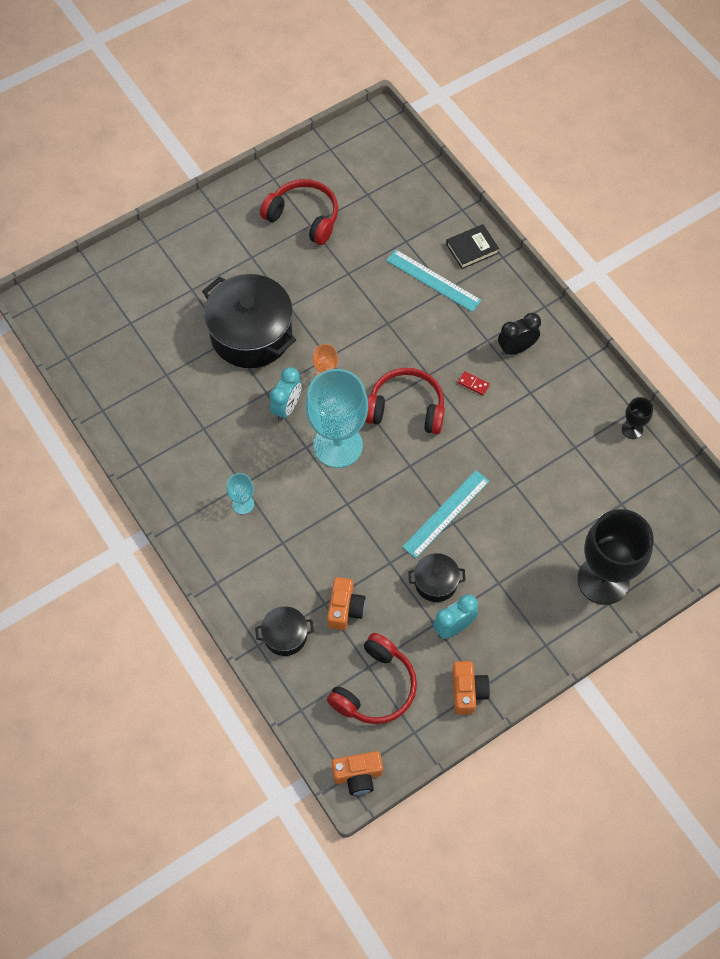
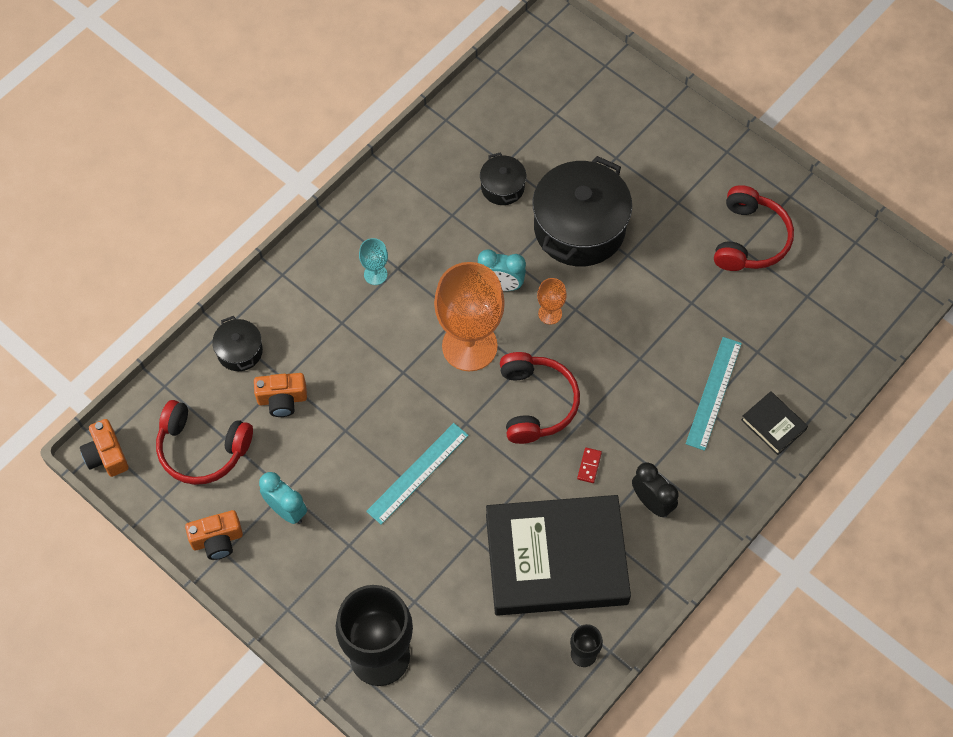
camera: 75 degrees right, 0 degrees up
turquoise goblet [305,369,368,468] -> orange goblet [434,262,505,371]
turquoise ruler [402,470,489,558] -> turquoise ruler turned 75 degrees counterclockwise [366,423,469,525]
black pot [408,553,466,602] -> black pot moved to [480,152,526,205]
none -> black book [486,495,631,616]

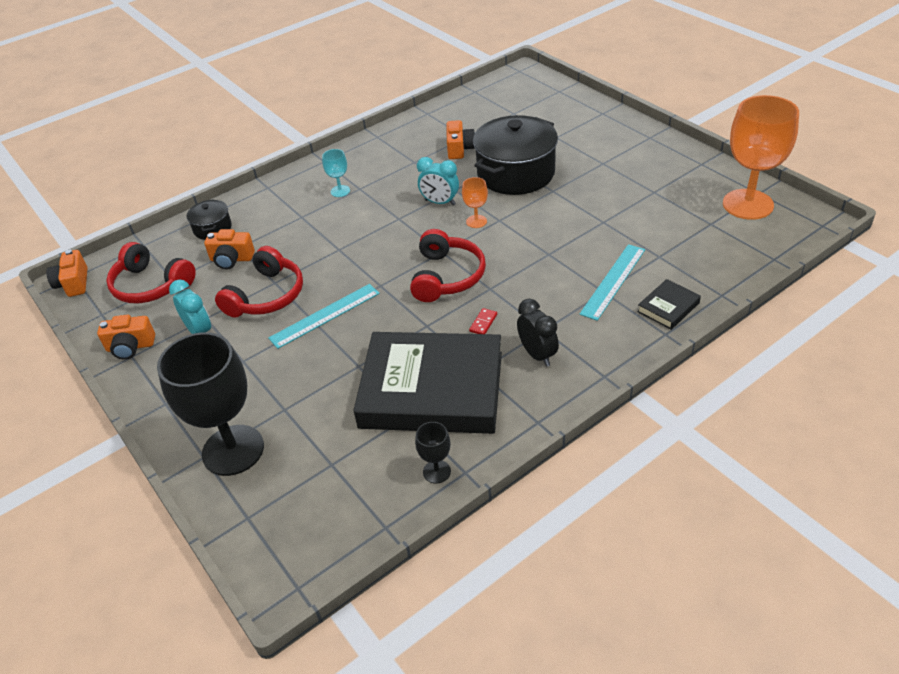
camera: 15 degrees right, 20 degrees down
orange goblet [434,262,505,371] -> orange goblet moved to [723,95,799,220]
black pot [480,152,526,205] -> orange camera [446,120,475,159]
red headphones [714,185,794,271] -> red headphones moved to [215,246,303,318]
black book [741,391,808,455] -> black book turned 75 degrees clockwise [637,279,701,330]

